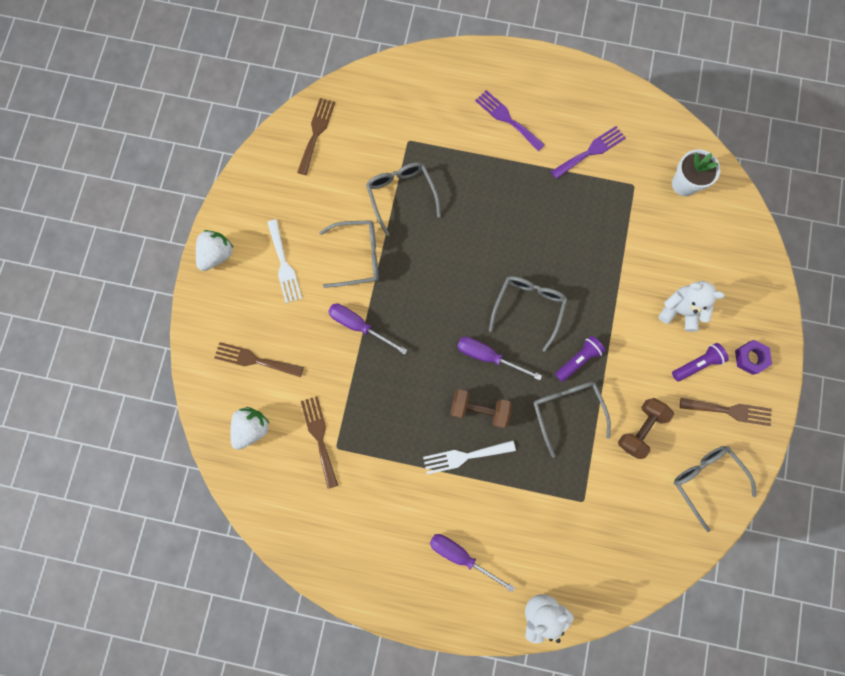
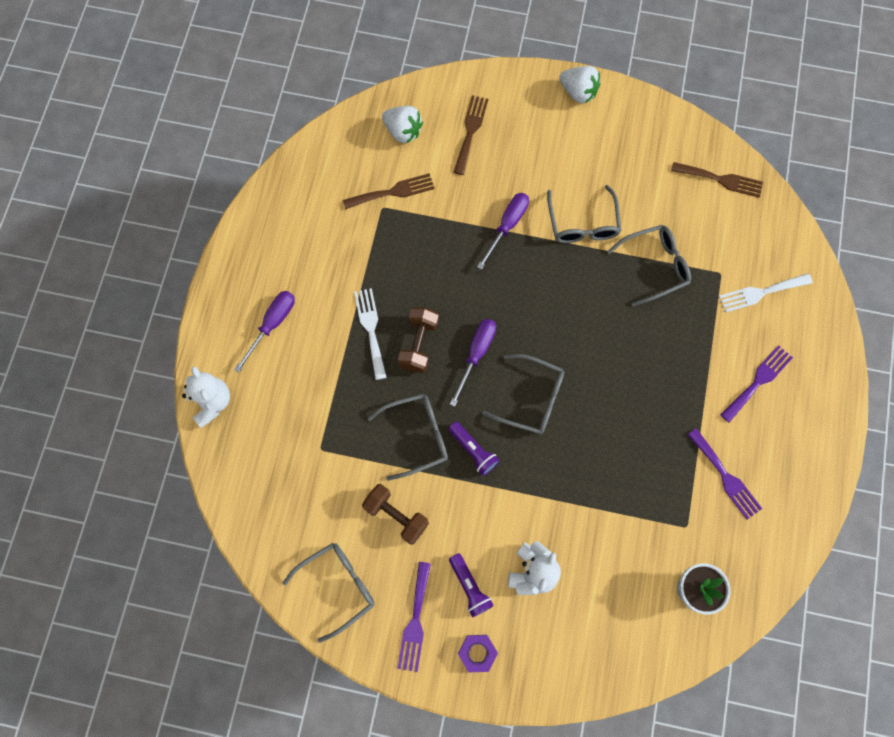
camera: 90 degrees right, 5 degrees down
white fork [267,219,302,303] -> white fork moved to [719,274,813,313]
brown fork [680,398,772,426] -> purple fork [398,562,431,672]

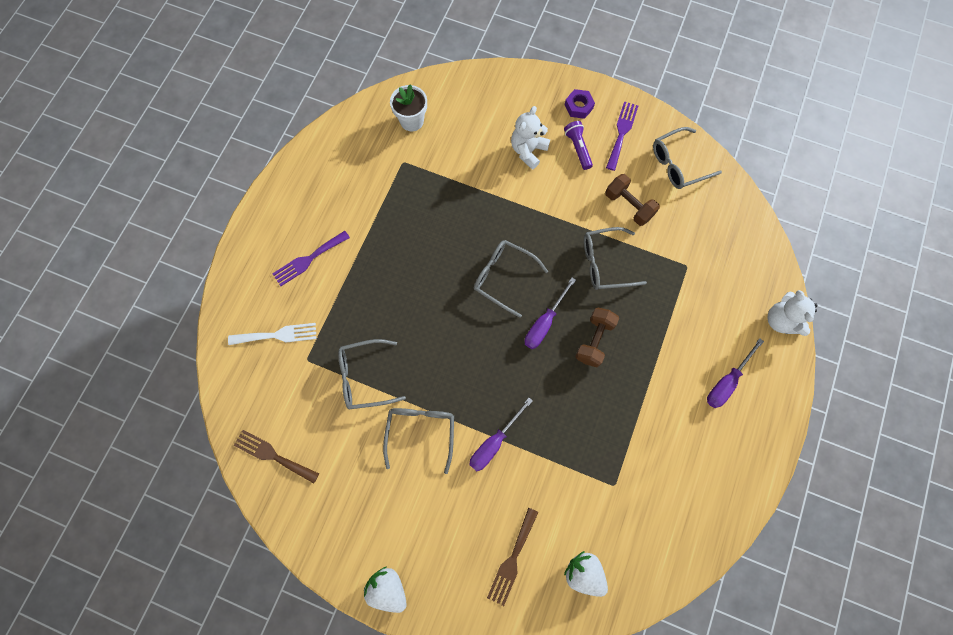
camera: 170 degrees left, 0 degrees up
brown fork [343,173,435,209] -> none
white fork [354,288,387,380] -> none
purple flashlight [448,422,500,476] -> none
purple fork [687,428,762,520] -> none

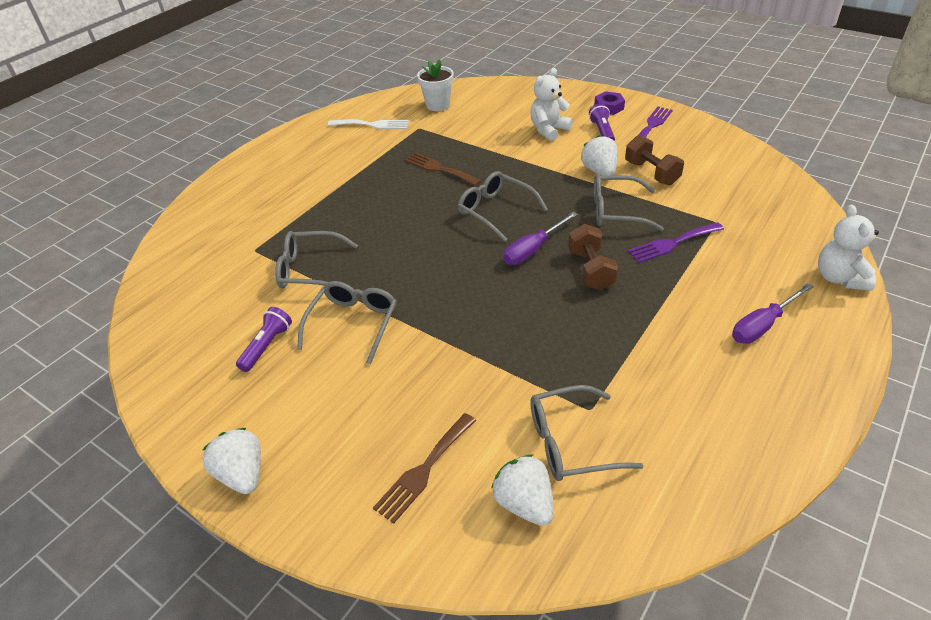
camera: 15 degrees right, 30 degrees down
white fork [228,323,316,345] -> white fork moved to [328,119,409,129]
brown fork [234,430,319,483] -> brown fork moved to [404,152,481,186]
purple fork [272,231,350,286] -> purple fork moved to [628,222,724,263]
purple screwdriver [469,398,533,471] -> none
brown dumbbell [575,308,619,367] -> brown dumbbell turned 45 degrees counterclockwise [568,224,618,290]
grey glasses [653,127,722,189] -> grey glasses moved to [530,385,644,481]
none -> purple flashlight [236,307,292,372]
none -> white strawberry [581,135,618,176]

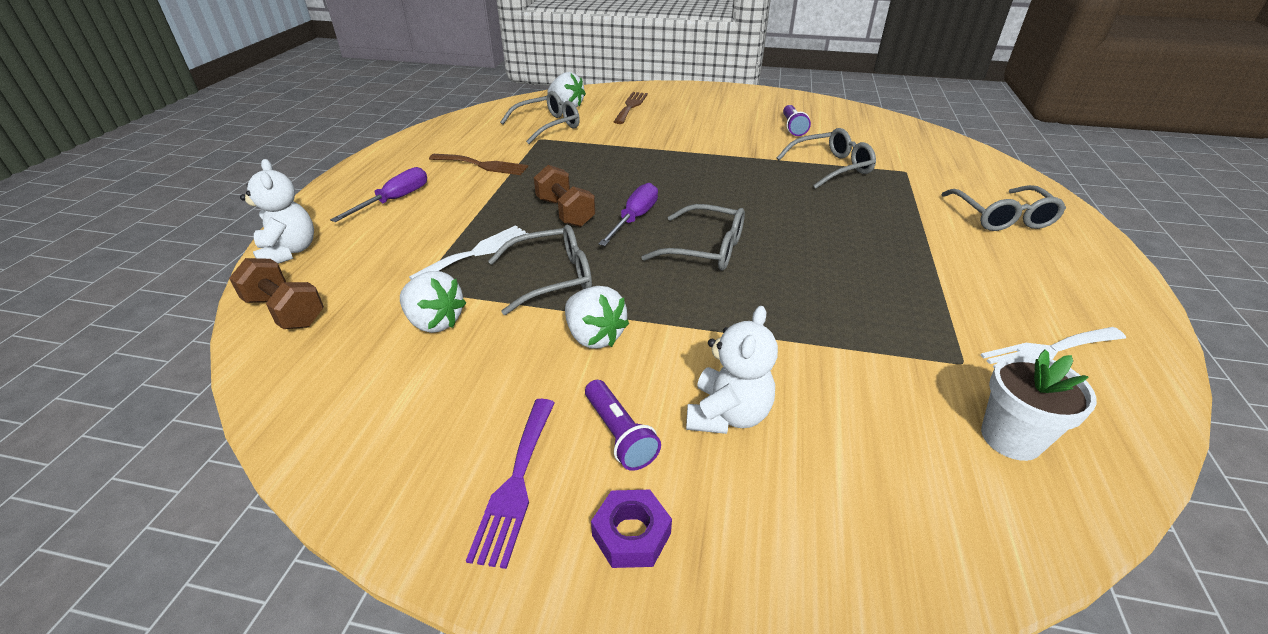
camera: 155 degrees right, 5 degrees down
white strawberry [202,428,261,494] -> white strawberry moved to [400,271,466,333]
grey glasses [297,281,397,365] -> grey glasses moved to [941,185,1066,231]
brown fork [404,152,481,186] -> brown fork moved to [429,154,528,175]
brown dumbbell [625,135,684,185] -> brown dumbbell moved to [229,258,324,329]
purple fork [628,222,724,263] -> white fork [409,225,527,280]

